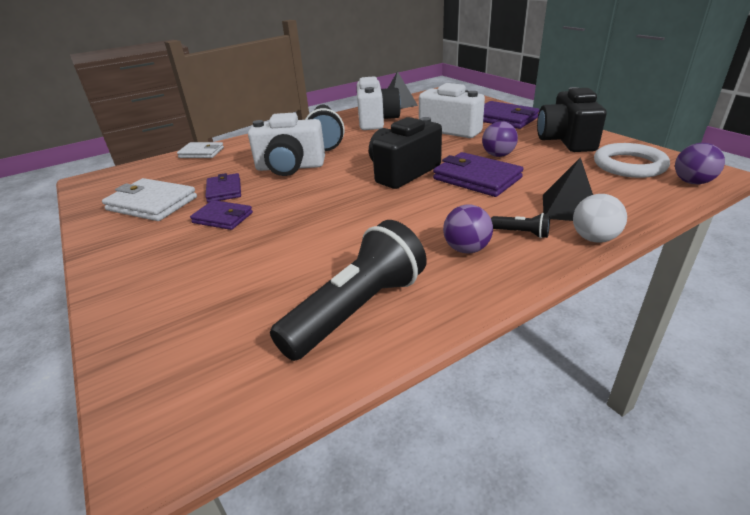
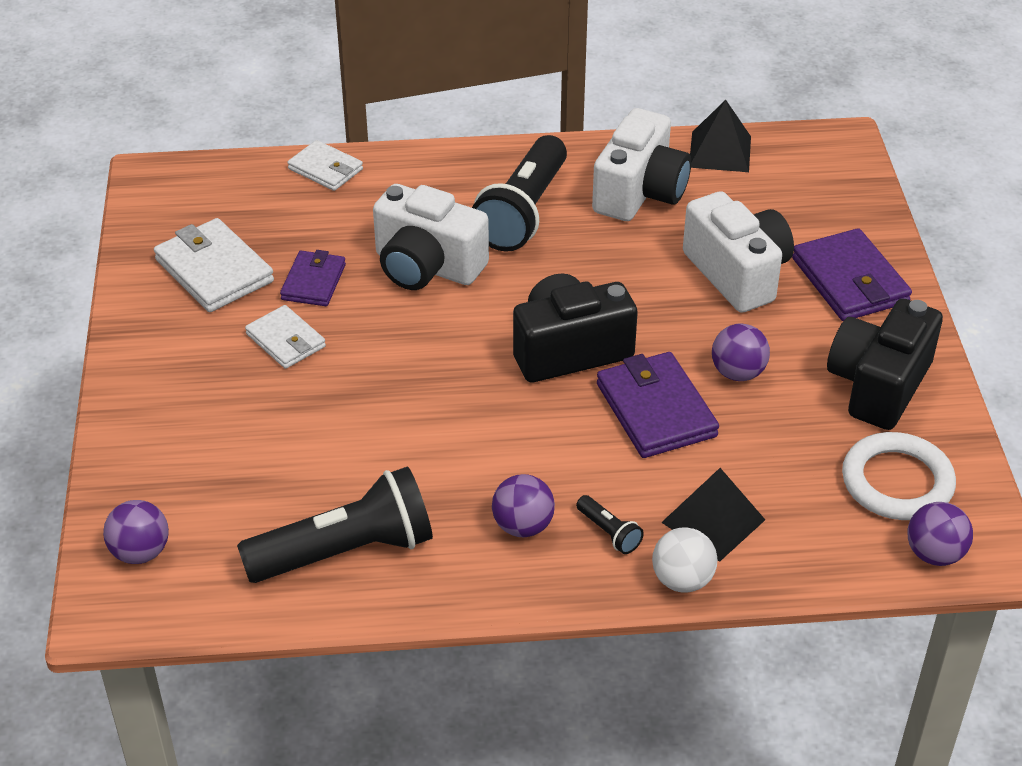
camera: 25 degrees right, 10 degrees up
purple wallet [190,200,253,230] -> white wallet [245,305,326,369]
none -> purple ball [103,500,169,564]

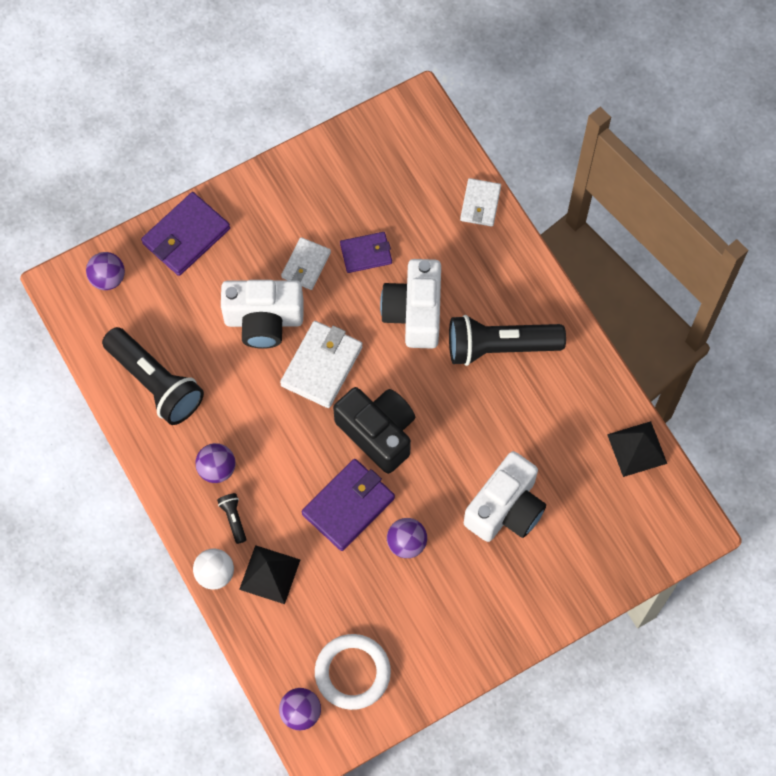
camera: 65 degrees right, 25 degrees up
white wallet [154,218,274,312] -> white wallet moved to [280,321,363,408]
black flashlight [576,495,644,554] -> black flashlight turned 135 degrees clockwise [217,493,246,544]
white camera [592,108,691,221] -> white camera moved to [221,280,304,349]
purple wallet [792,228,912,321] -> purple wallet moved to [141,192,230,276]
black camera [827,298,943,430] -> none

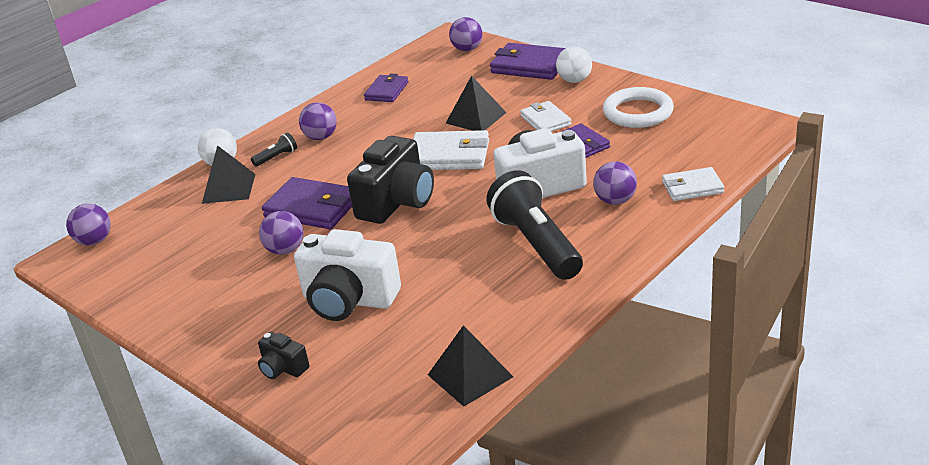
camera: 75 degrees right, 35 degrees down
black flashlight [102,327,204,425] -> purple wallet [364,74,408,102]
white camera [221,280,304,349] -> black pyramid [446,76,507,131]
white wallet [281,237,331,290] -> white wallet turned 60 degrees clockwise [520,101,572,132]
white ring [315,634,391,710] -> white ring moved to [603,87,674,128]
none -> black camera [258,332,309,379]
none -> white ball [556,46,592,83]
none -> purple ball [593,161,637,205]

